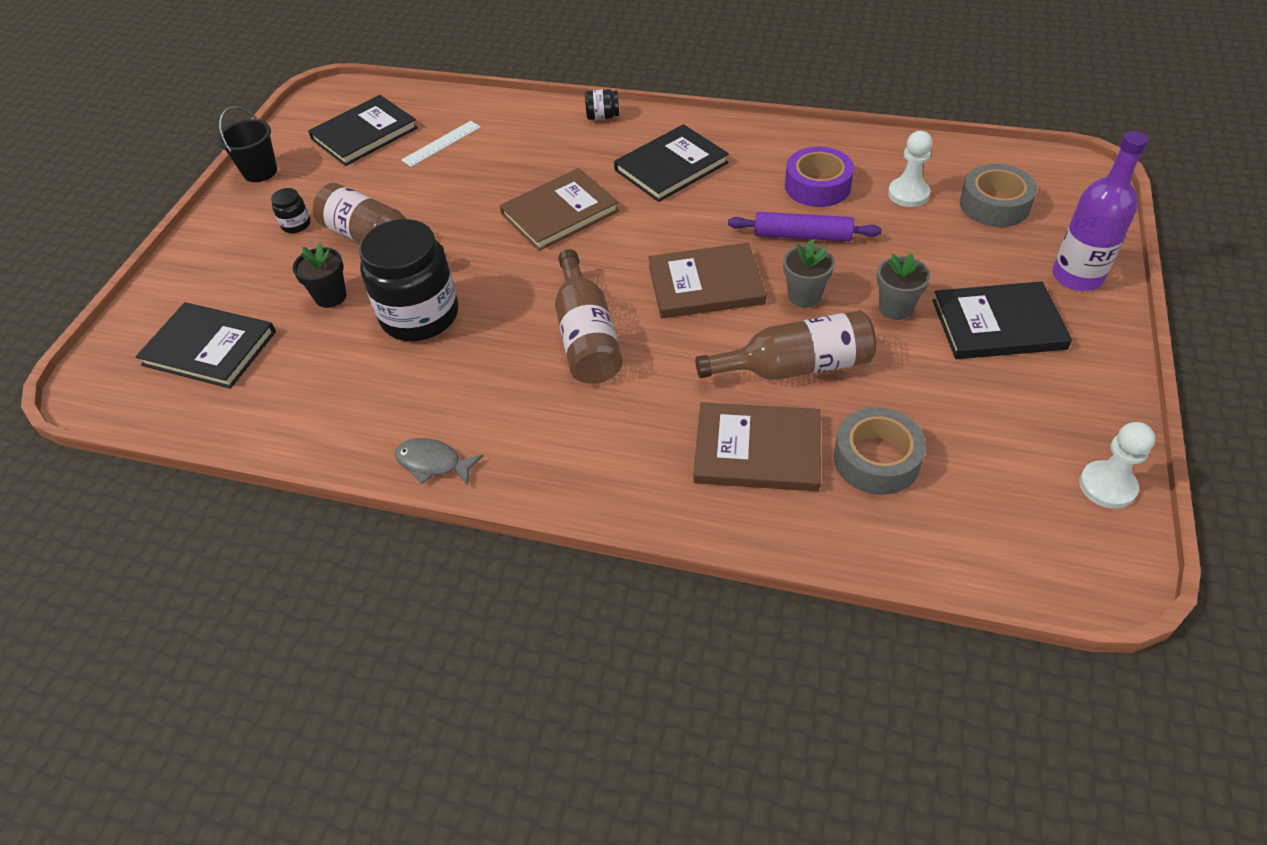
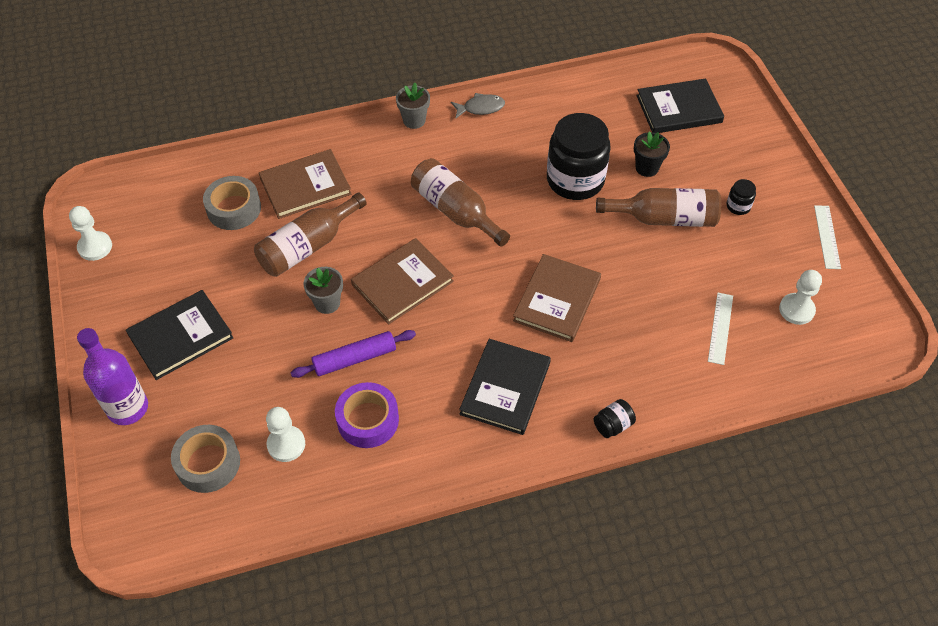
camera: 145 degrees right, 5 degrees up
black bucket [217,106,277,182] -> white ruler [814,205,841,269]
black book [308,95,418,166] -> white pawn [779,270,822,325]
grey flower pot [877,253,930,320] -> grey flower pot moved to [396,83,430,129]

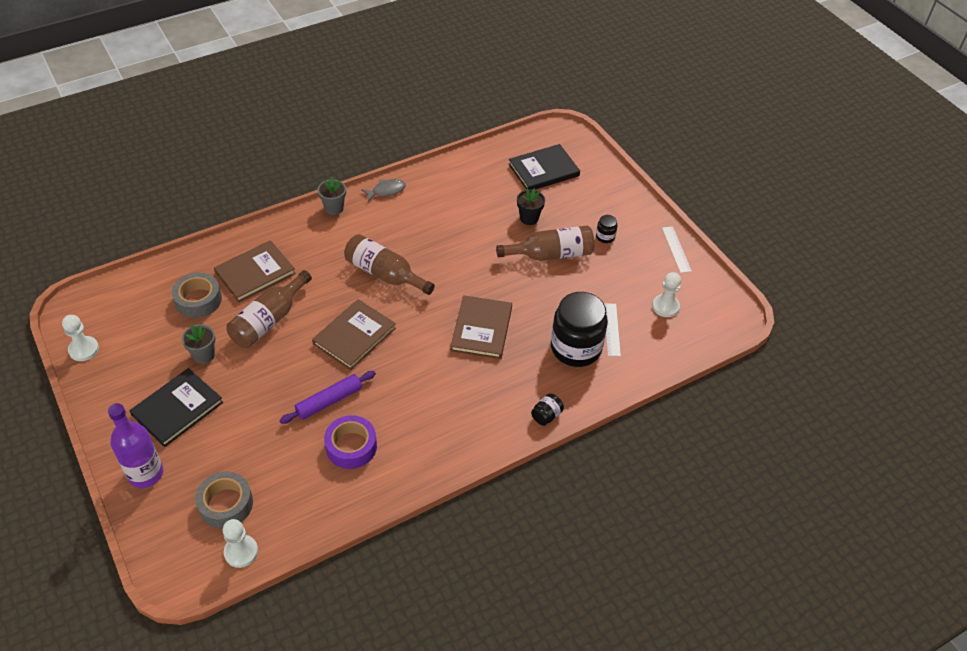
camera: 15 degrees left, 5 degrees down
white pawn [266,407,305,462] -> white pawn moved to [223,519,258,568]
grey flower pot [303,267,343,314] -> grey flower pot moved to [182,324,216,364]
black book [459,339,551,435] -> none
black jar [547,113,611,200] -> black jar moved to [551,292,608,367]

